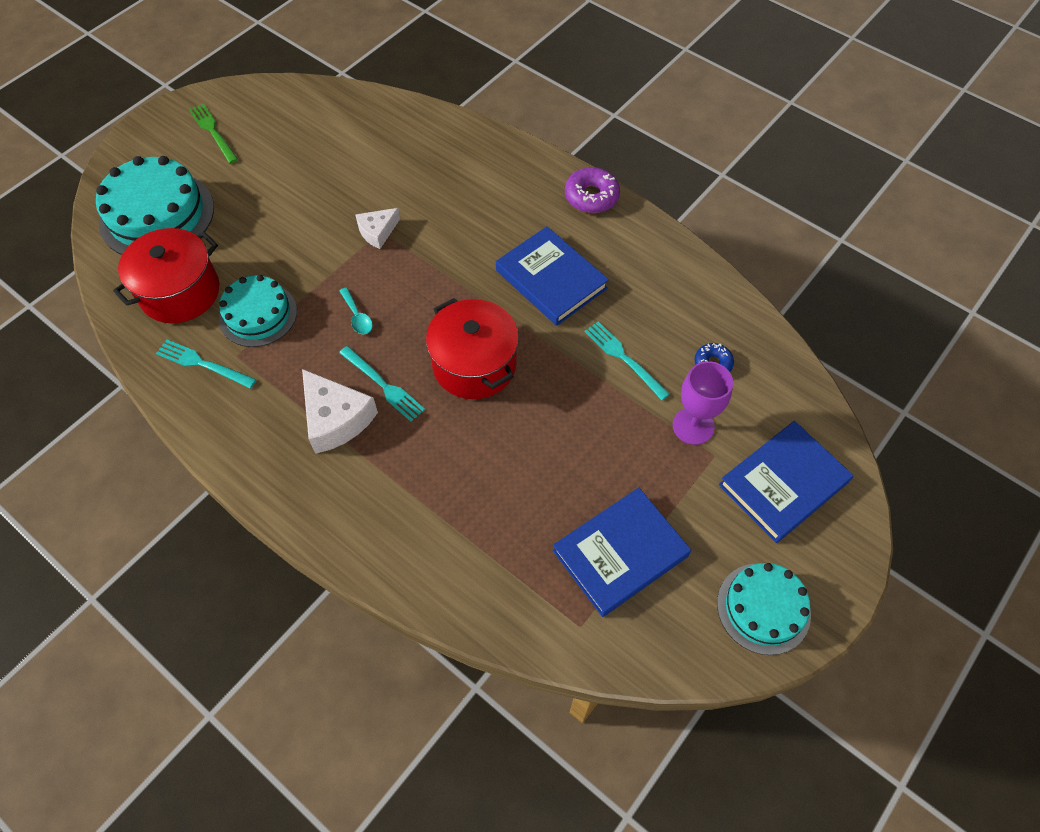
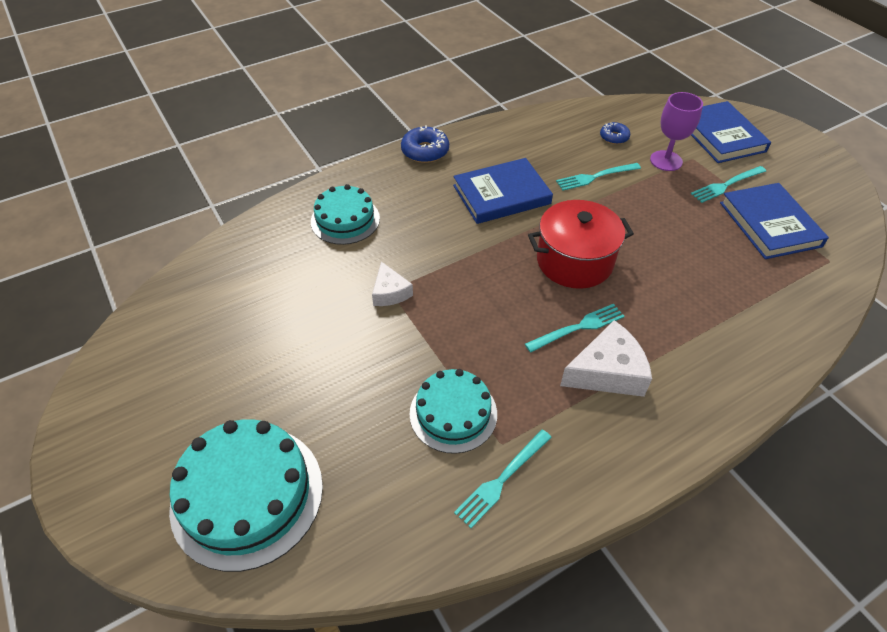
camera: 70 degrees left, 10 degrees down
red pot [113,228,219,323] -> none
green fork [189,104,238,164] -> none
turquoise spoon [339,287,373,334] -> none
purple donut [565,167,620,213] -> blue donut [401,125,449,163]
turquoise cake [717,563,811,655] -> turquoise cake moved to [311,184,380,245]
none -> turquoise fork [691,166,766,203]

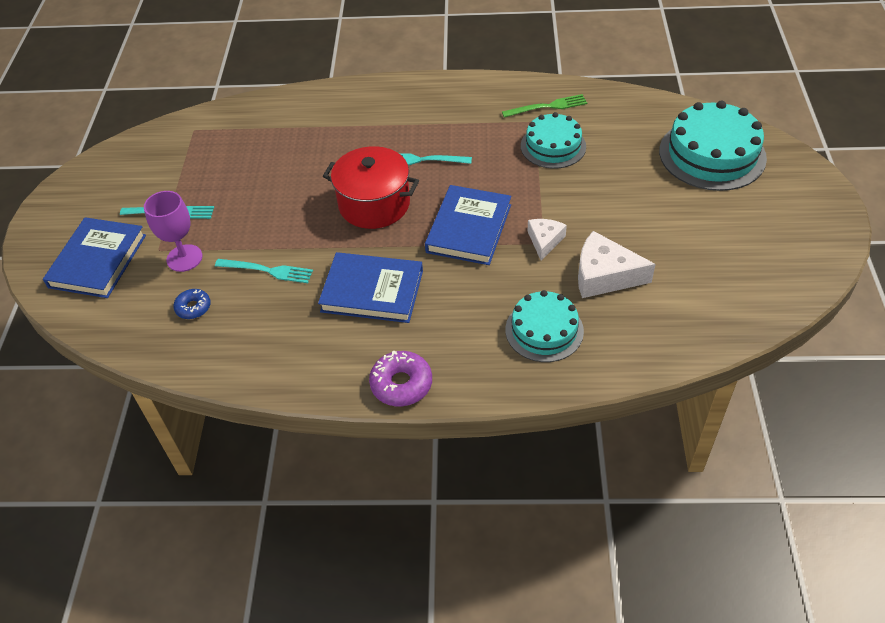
camera: 145 degrees left, 0 degrees up
blue donut [401,125,449,163] -> purple donut [369,351,432,406]
turquoise fork [454,429,552,528] -> green fork [502,94,587,118]
white cheese [560,320,652,397] -> white cheese moved to [578,231,656,298]
blue book [720,183,829,259] -> blue book moved to [425,185,511,265]

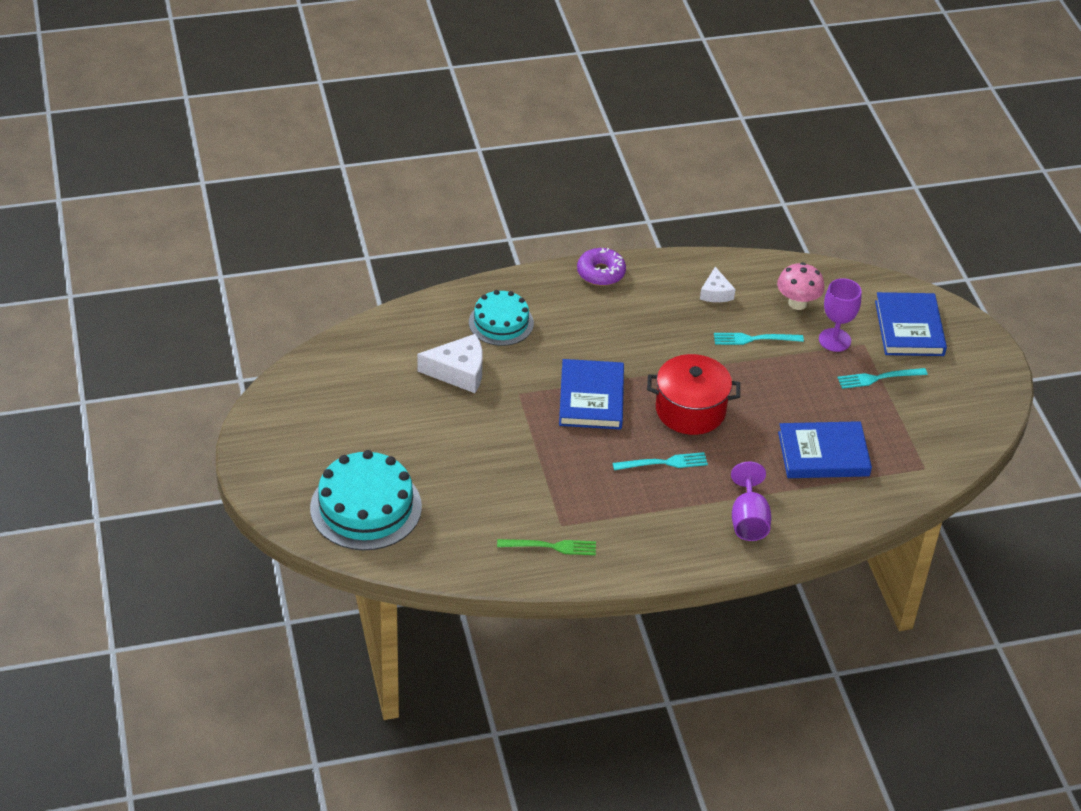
camera: 160 degrees right, 5 degrees down
blue donut [174,289,211,319] -> pink mushroom [777,262,825,310]
blue book [318,252,423,323] -> blue book moved to [778,421,872,478]
green fork [502,94,587,118] -> green fork turned 150 degrees counterclockwise [497,539,596,555]
turquoise cake [521,112,586,169] -> none
white cheese [528,219,567,260] -> white cheese moved to [700,267,735,302]
none -> purple goblet [731,462,771,541]

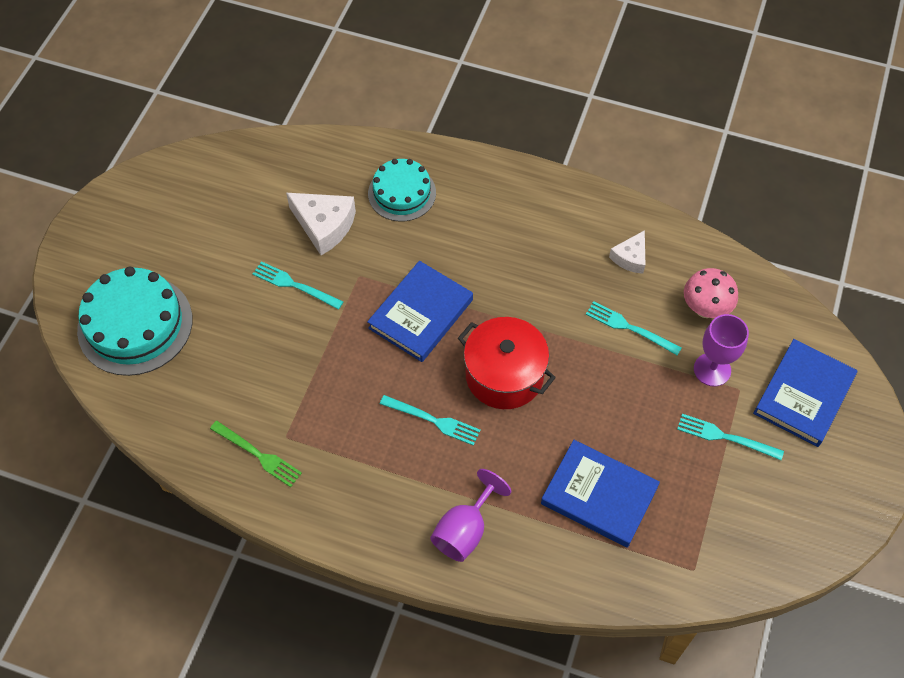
camera: 35 degrees right, 15 degrees up
purple donut [577,248,626,286] -> none
none -> turquoise fork [253,261,344,310]

